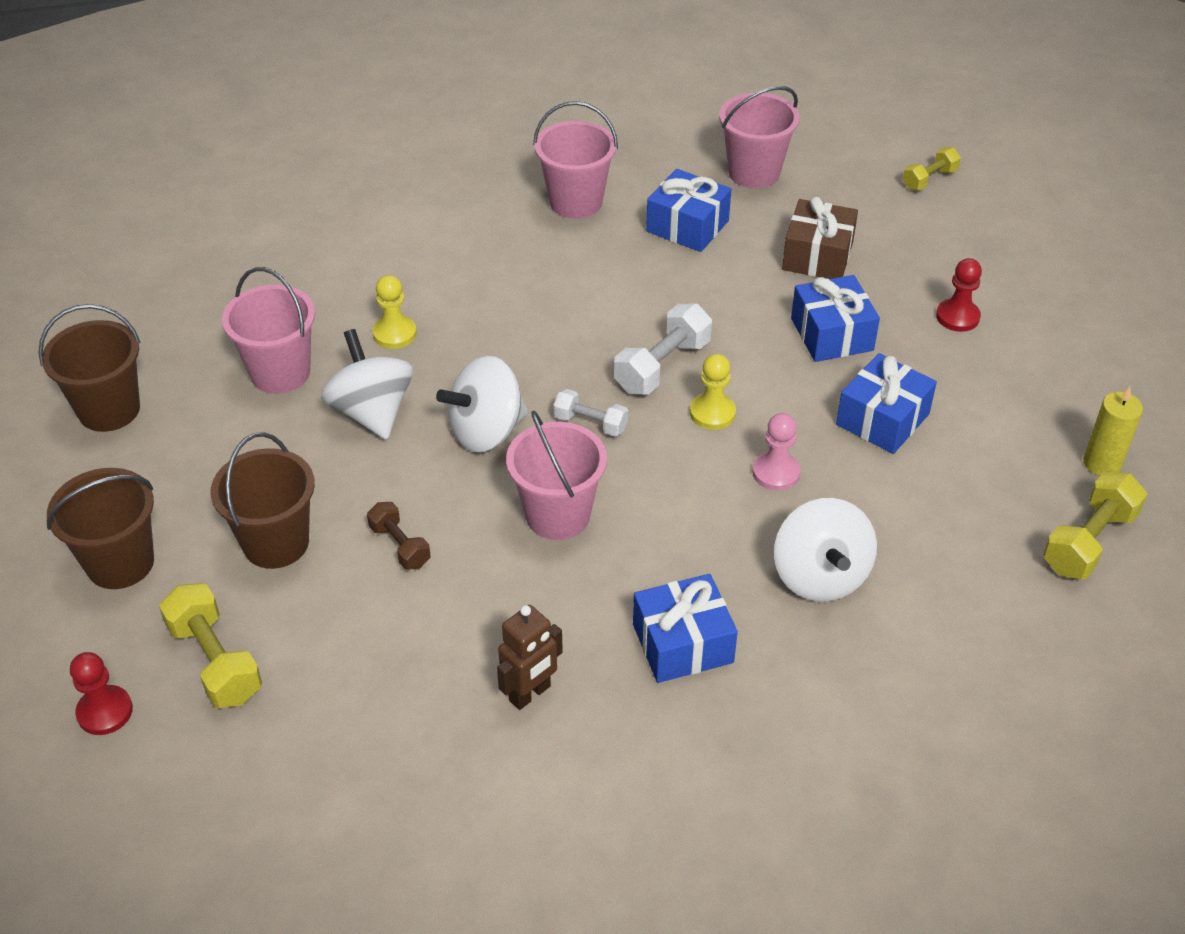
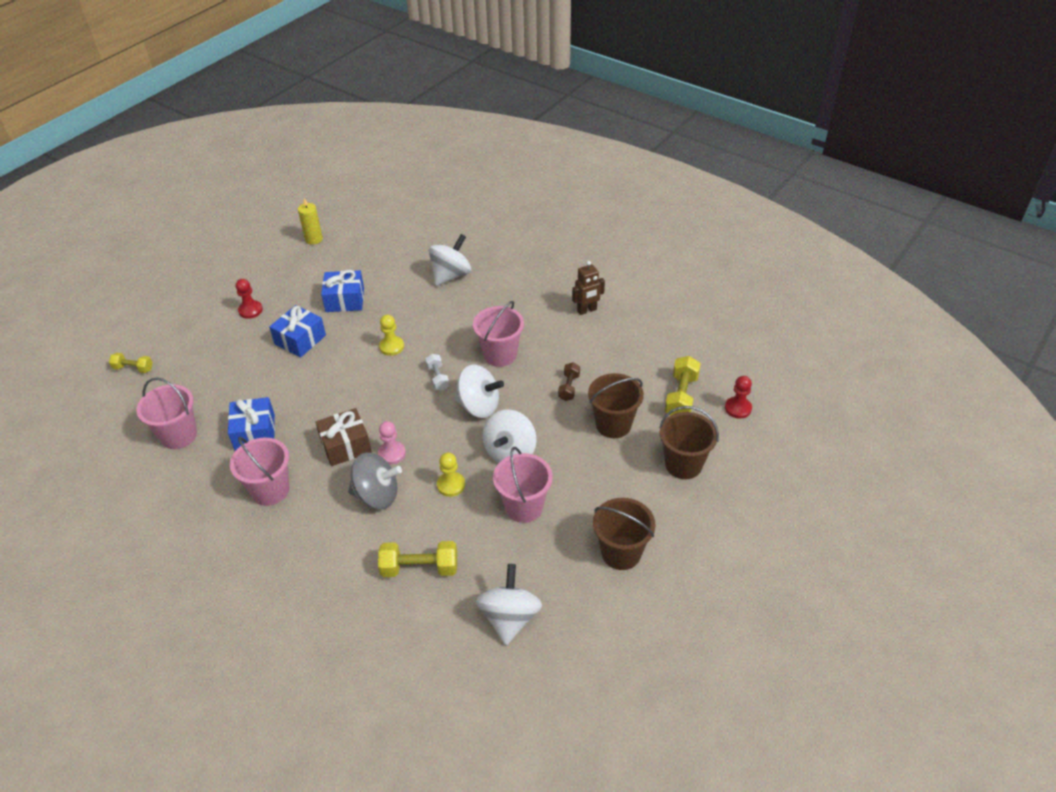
camera: 130 degrees left, 0 degrees up
brown robot [497,605,563,710] -> brown robot turned 150 degrees clockwise [572,261,605,315]
white dumbbell [614,304,712,395] -> none
blue gift [633,574,738,683] -> none
pink pawn [752,413,801,491] -> pink pawn moved to [378,421,406,465]
brown gift [782,197,858,279] -> brown gift moved to [315,408,372,466]
yellow dumbbell [1043,471,1148,579] -> yellow dumbbell moved to [378,541,457,577]
none -> grey spinning top [348,452,402,509]
none -> white spinning top [476,564,542,645]

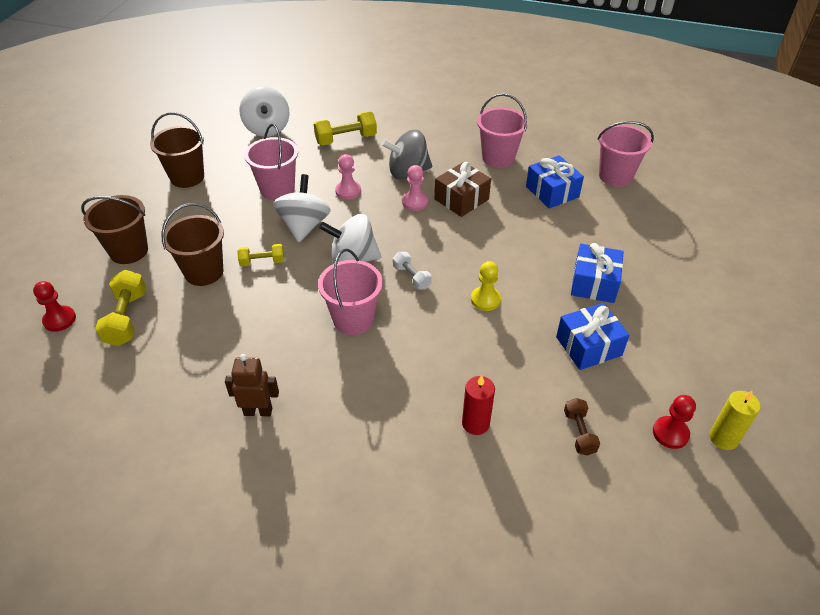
camera: 160 degrees right, 0 degrees up
yellow dumbbell [109,353,153,373] -> yellow dumbbell moved to [237,244,284,266]
red pawn [236,279,263,319] -> red pawn moved to [653,395,696,449]
white spinning top [429,234,471,286] -> red candle [462,375,495,435]
yellow pawn [437,453,465,497] -> pink pawn [335,154,361,200]
brown dumbbell [558,362,580,401] -> brown dumbbell moved to [564,398,600,455]
brown robot [572,261,605,315] -> brown robot turned 45 degrees clockwise [225,354,279,416]

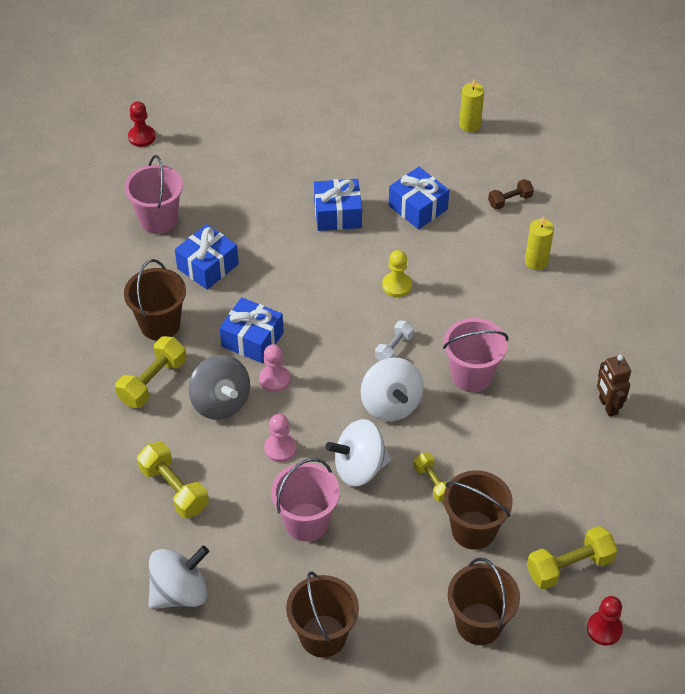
camera: 110 degrees left, 5 degrees up
brown gift [435,162,491,217] -> blue gift [220,297,284,363]
red candle [462,375,495,435] -> yellow candle [525,217,554,270]
pink bucket [477,93,528,168] -> brown bucket [124,259,186,341]
red pawn [653,395,696,449] -> red pawn moved to [128,101,156,147]
none -> yellow dumbbell [115,336,186,408]

